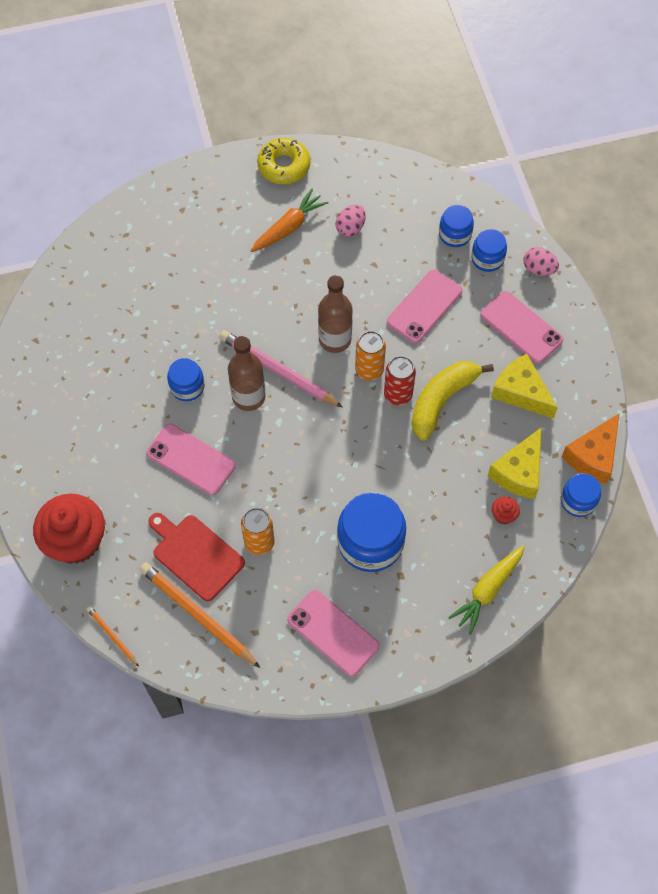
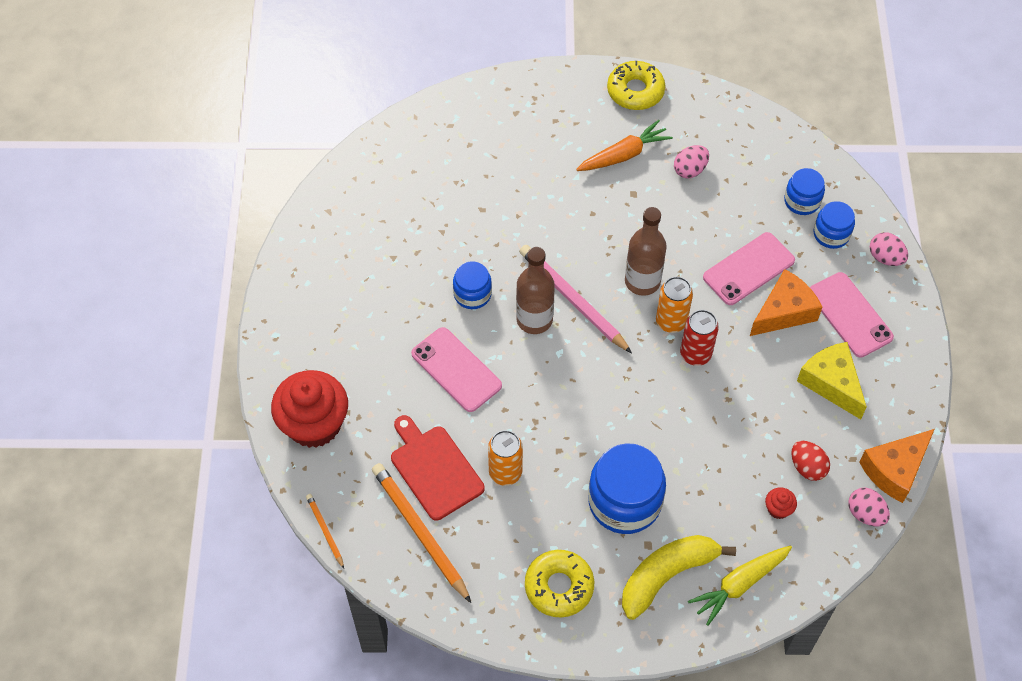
camera: 15 degrees right, 5 degrees down
pink phone [287,590,380,676] -> yellow donut [525,550,594,617]
yellow banana [411,361,494,441] -> yellow banana moved to [622,535,736,620]
yellow cheese [488,428,541,499] -> red egg [791,441,830,481]
blue jar [561,473,601,517] -> pink egg [848,488,890,527]
none -> orange cheese [750,269,822,336]

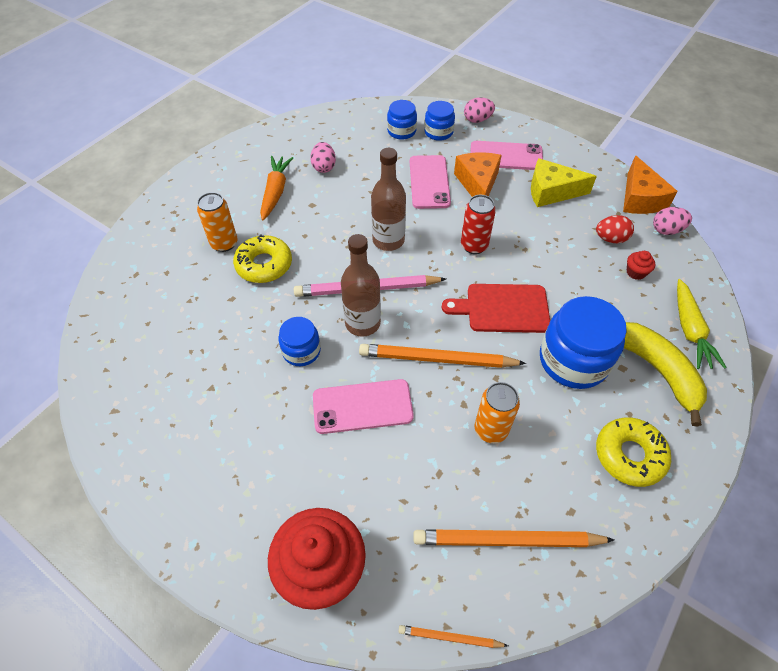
camera: 55 degrees left, 5 degrees down
red cutting board [391,415,485,520] -> red cutting board moved to [442,284,550,333]
yellow donut [607,61,665,110] -> yellow donut moved to [233,234,292,283]
yellow banana [622,535,736,620] -> yellow banana turned 150 degrees clockwise [624,322,707,427]
orange can [656,277,693,333] -> orange can moved to [197,192,237,252]
none -> orange pencil [359,344,526,368]

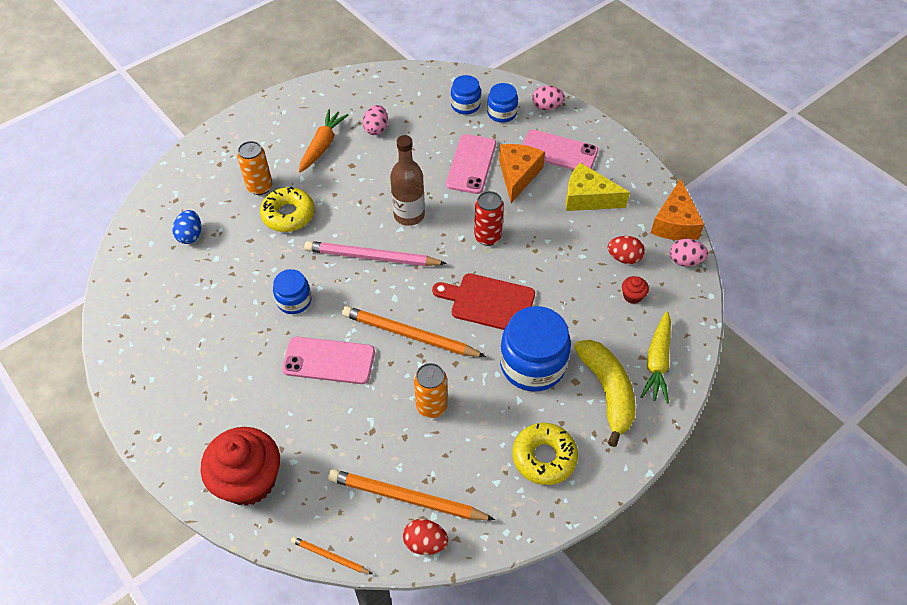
camera: 15 degrees right, 0 degrees up
brown bottle [341,234,381,337] -> none
none -> blue egg [173,210,201,244]
none -> red egg [403,519,448,555]

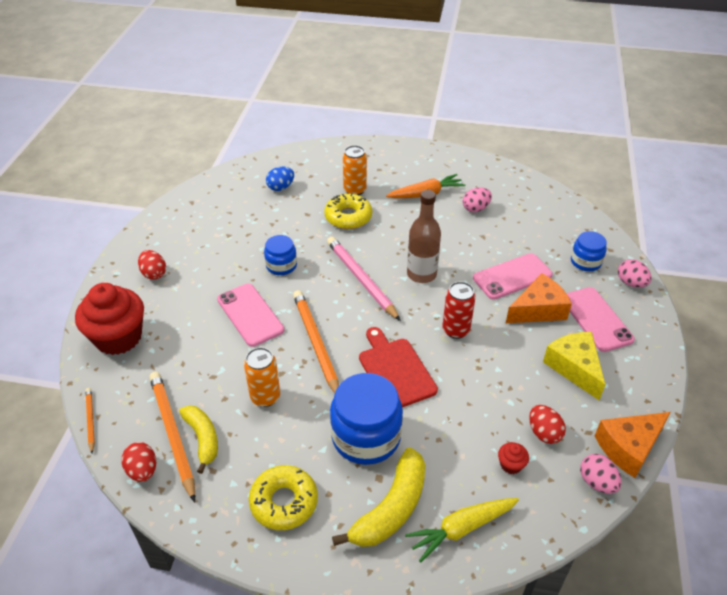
camera: 50 degrees right, 10 degrees down
blue jar [451,75,481,115] -> none
none -> red egg [138,250,166,280]
none -> yellow banana [179,405,218,474]

